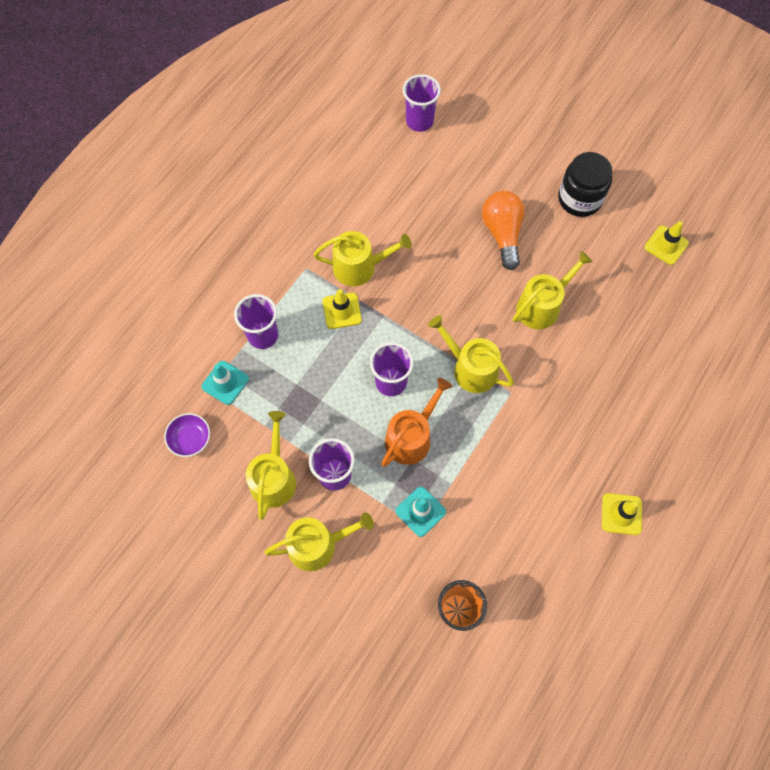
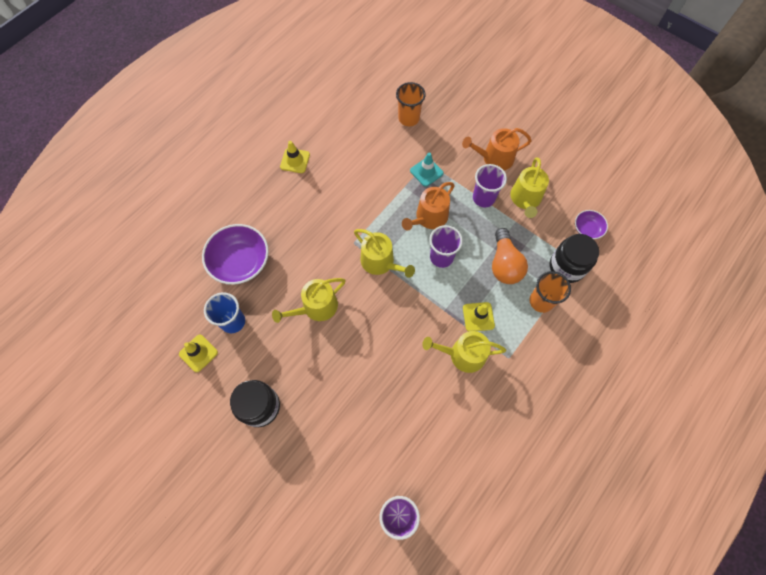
camera: 175 degrees left, 0 degrees up
turquoise traffic cone [201,361,249,405] -> black jar [550,234,599,283]
purple cup [234,294,278,349] -> orange cup [530,271,571,313]
yellow watering can [264,512,374,571] -> orange watering can [462,128,532,170]
orange light bulb [482,191,525,270] -> orange light bulb moved to [492,228,528,284]
none -> purple bowl [202,224,269,285]
none -> blue cup [204,292,245,333]

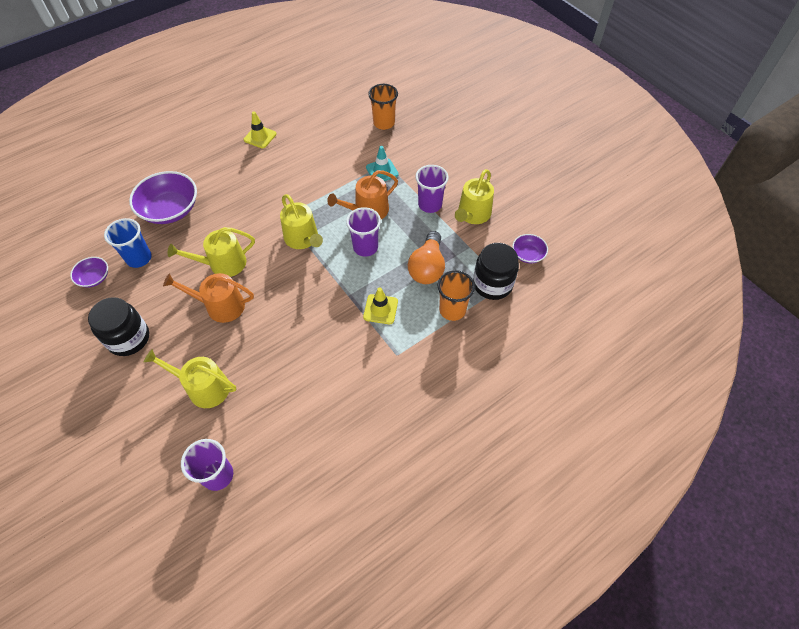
camera: 15 degrees right, 10 degrees down
yellow traffic cone [179,335,218,372] -> purple bowl [70,257,108,288]
yellow watering can [422,331,506,373] -> yellow watering can moved to [144,349,237,408]
orange watering can [462,128,532,170] -> orange watering can moved to [163,273,254,323]

